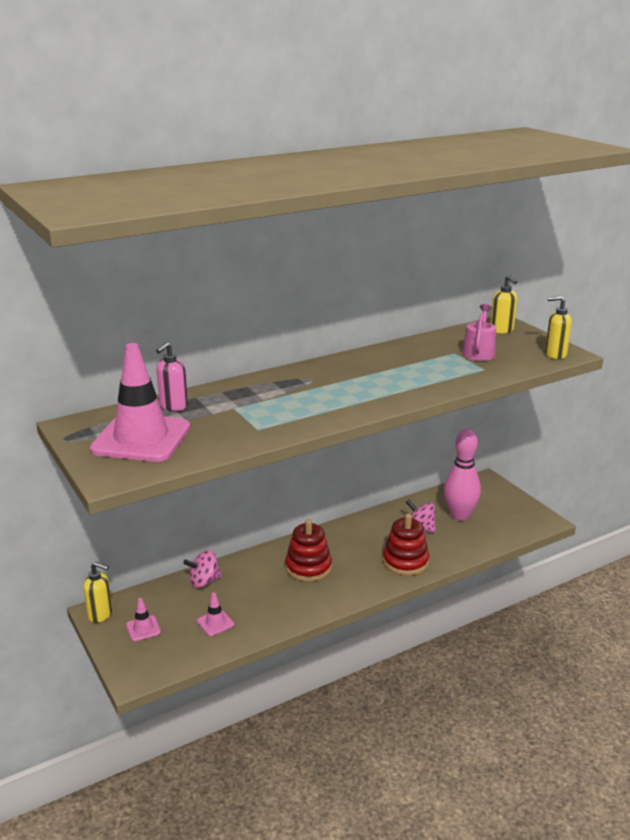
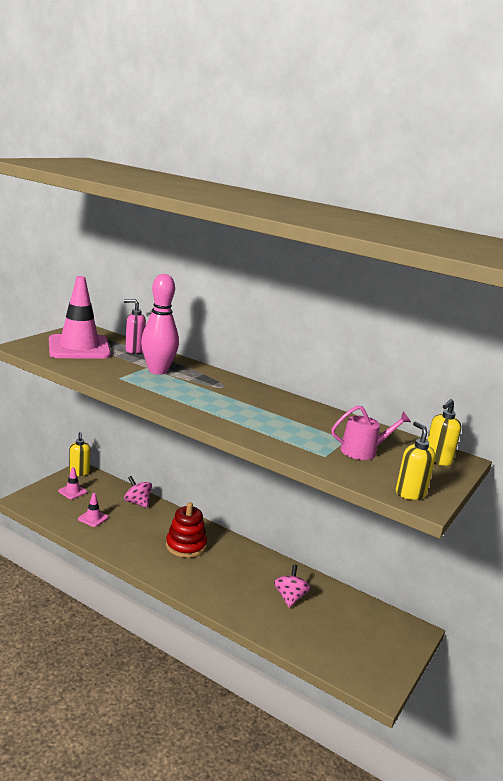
camera: 60 degrees right, 5 degrees down
red stacking toy [383,514,429,575] -> none
pink bowling pin [444,429,481,521] -> pink bowling pin moved to [141,274,179,375]

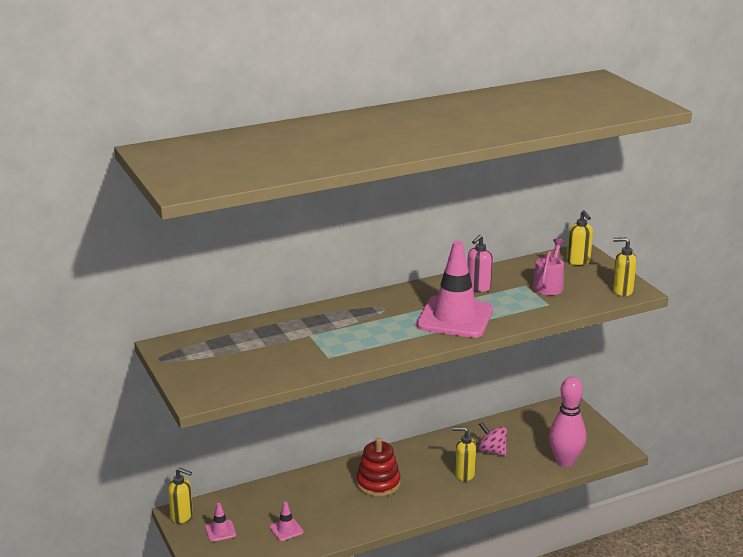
camera: 55 degrees left, 5 degrees up
pink traffic cone [49,276,111,359] -> pink traffic cone moved to [416,241,493,338]
pink soap dispenser [124,299,146,354] -> pink soap dispenser moved to [467,235,493,292]
pink spinning top [124,476,152,508] -> none
pink bowling pin [141,274,179,375] -> pink bowling pin moved to [549,376,586,467]
none -> yellow soap dispenser [453,427,476,481]

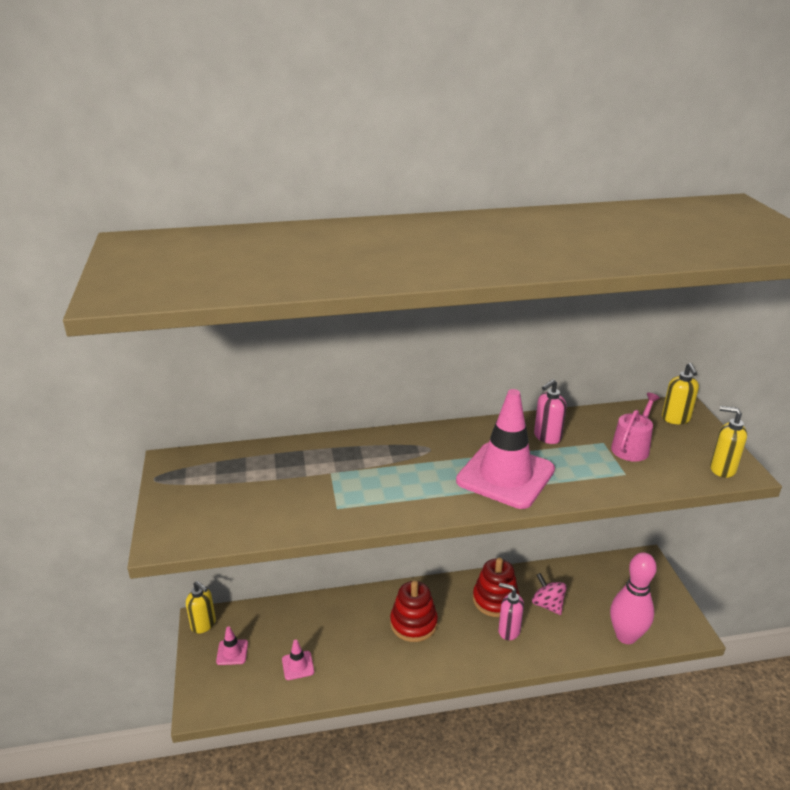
camera: 15 degrees right, 5 degrees up
yellow soap dispenser [453,427,476,481] -> pink soap dispenser [498,583,524,640]
none -> red stacking toy [473,558,519,617]

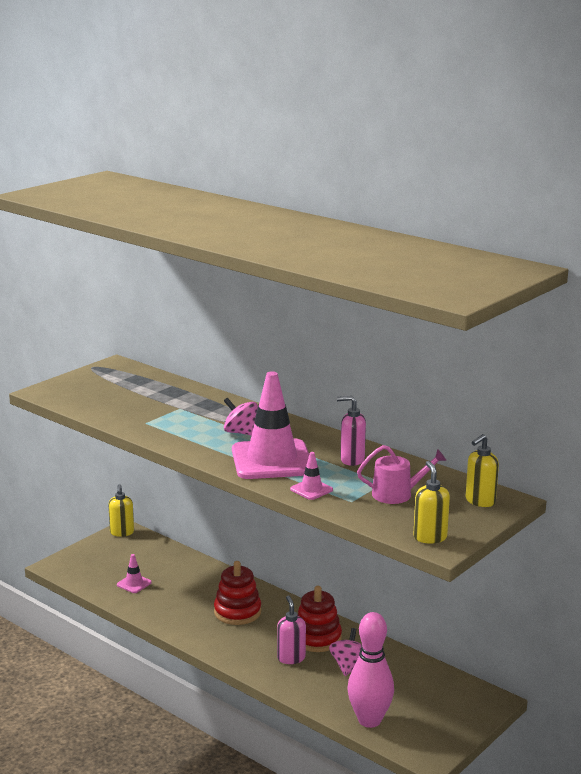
camera: 50 degrees right, 10 degrees down
pink traffic cone [216,627,248,665] -> pink traffic cone moved to [290,452,333,500]
none -> pink spinning top [224,398,258,436]

